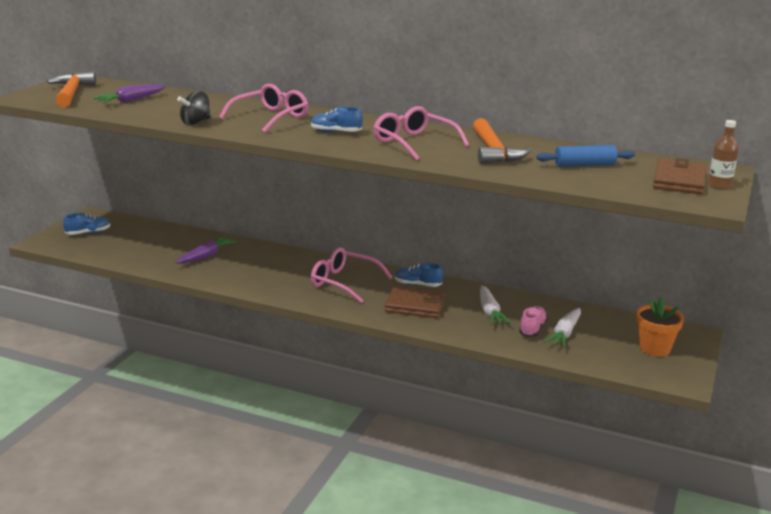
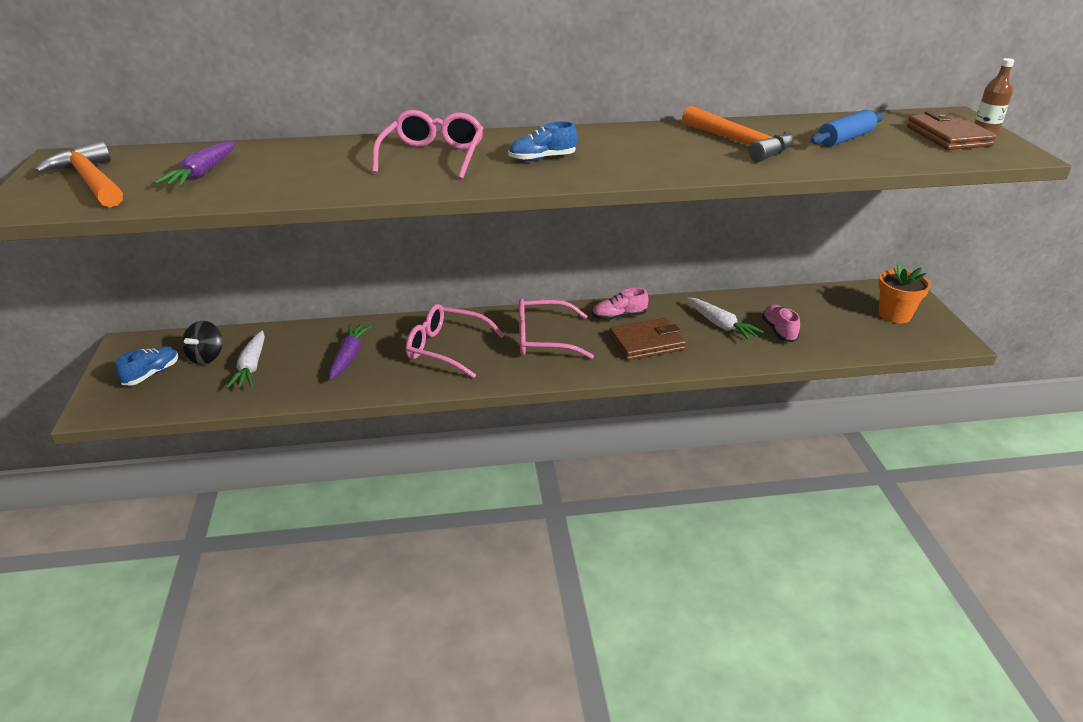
camera: 30 degrees left, 10 degrees up
black spinning top [177,91,211,125] -> black spinning top moved to [182,321,223,364]
pink glasses [373,106,469,161] -> pink glasses moved to [406,304,504,378]
blue shoe [395,263,443,287] -> pink shoe [592,288,649,320]
white carrot [544,308,581,348] -> white carrot moved to [226,331,265,388]

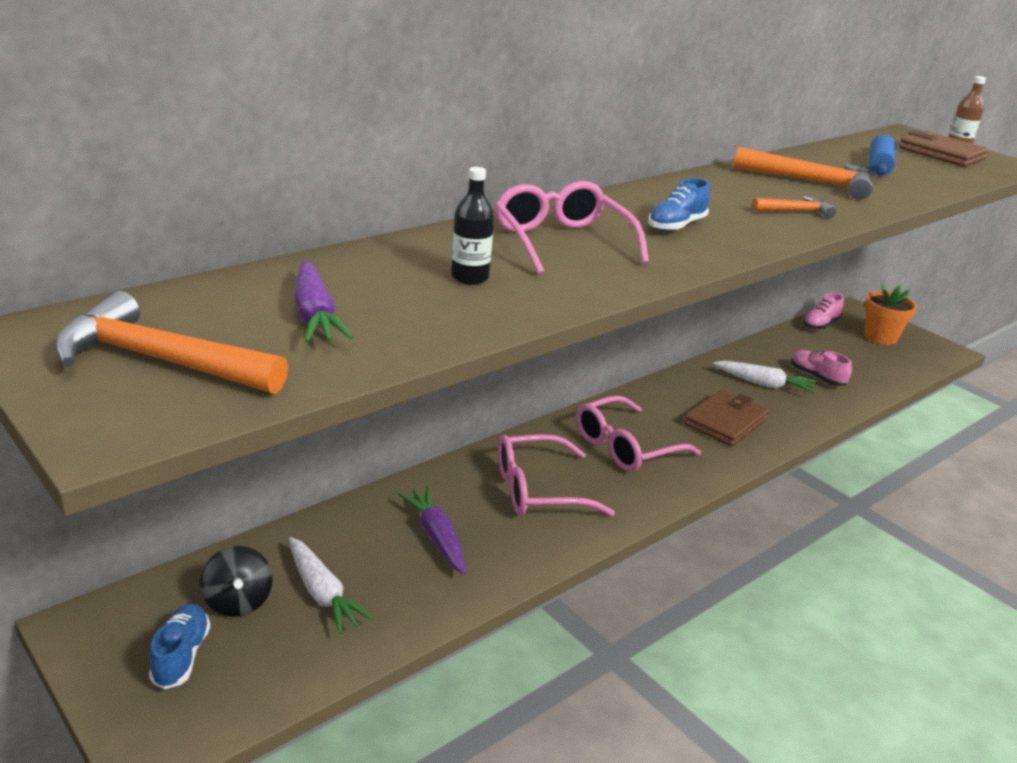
camera: 35 degrees left, 5 degrees down
pink shoe [592,288,649,320] -> pink shoe moved to [803,293,844,330]
none -> black bottle [451,167,494,285]
none -> orange hammer [752,196,836,218]

